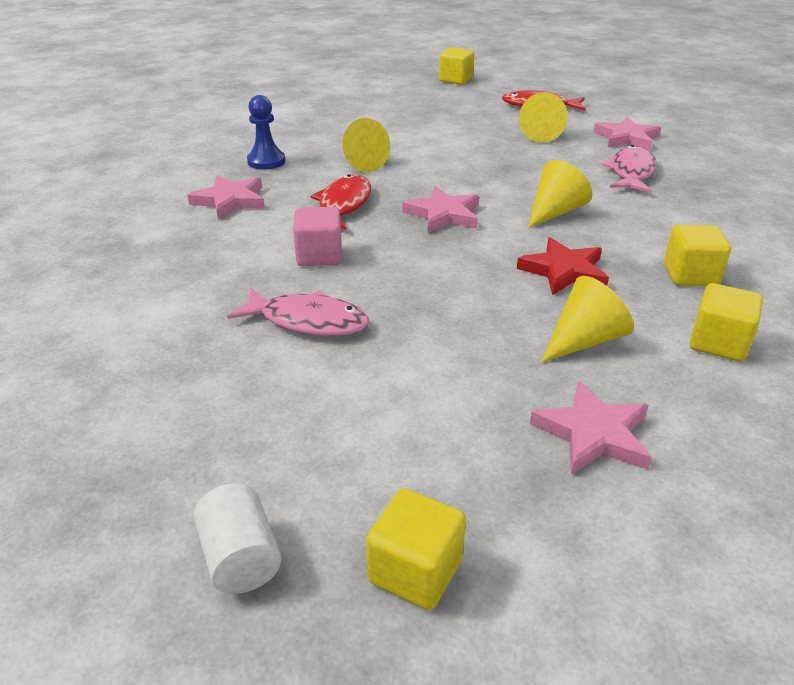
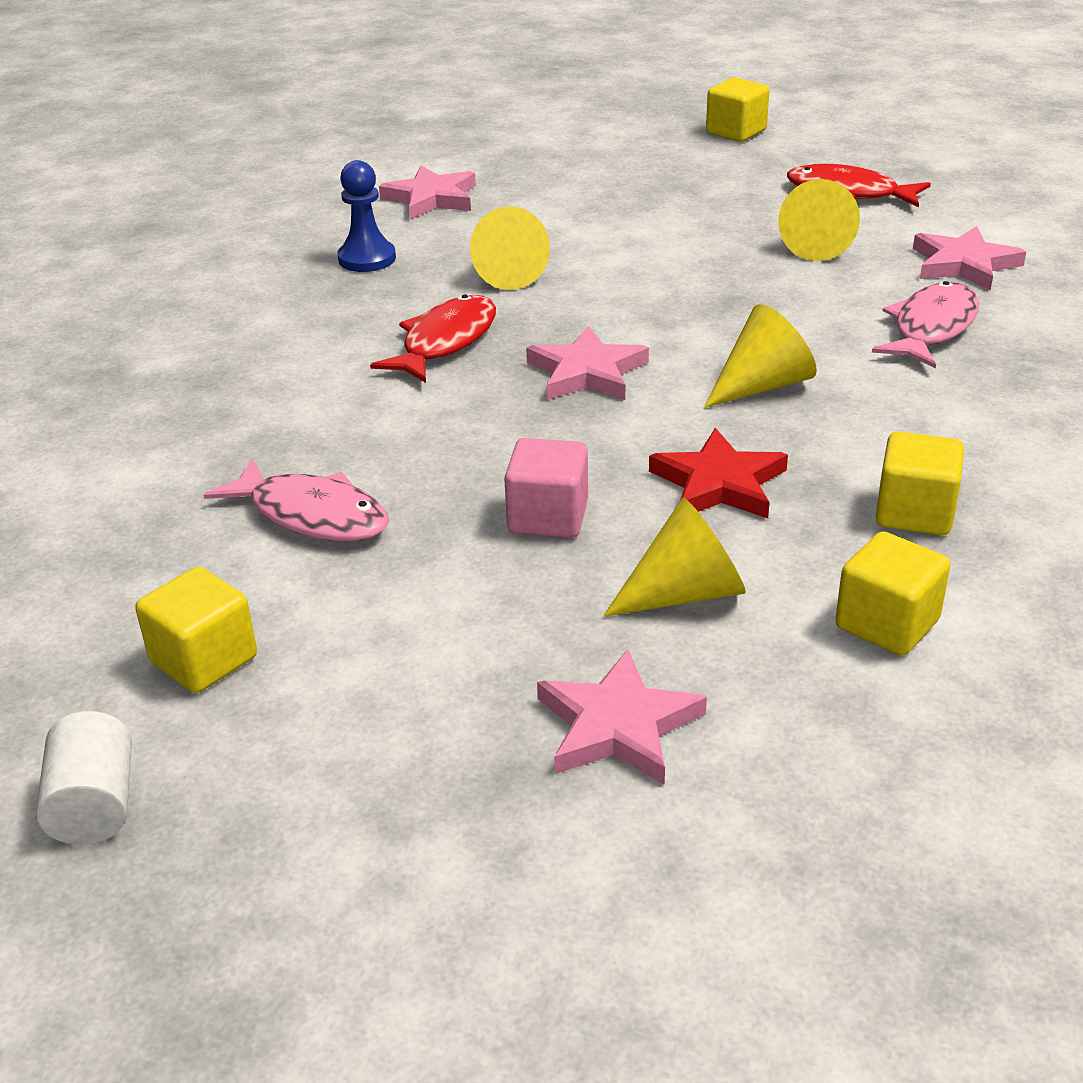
camera: 15 degrees right, 0 degrees up
pink star [187,176,265,220] -> pink star moved to [379,165,476,220]
pink cube [293,207,342,266] -> pink cube moved to [504,438,588,538]
yellow cube [366,488,466,610] -> yellow cube moved to [135,567,257,693]

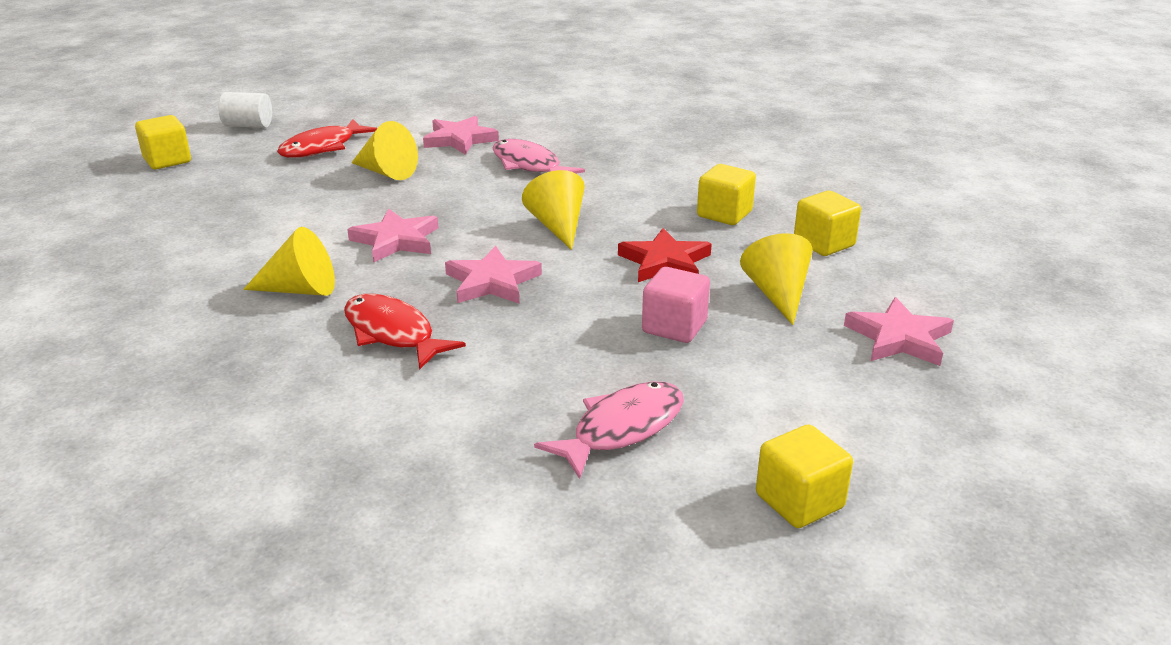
camera: 75 degrees left, 5 degrees down
white cylinder [36,711,132,845] -> white cylinder moved to [218,92,272,128]
blue pawn [337,160,396,272] -> none
pink star [379,165,476,220] -> pink star moved to [347,209,439,262]

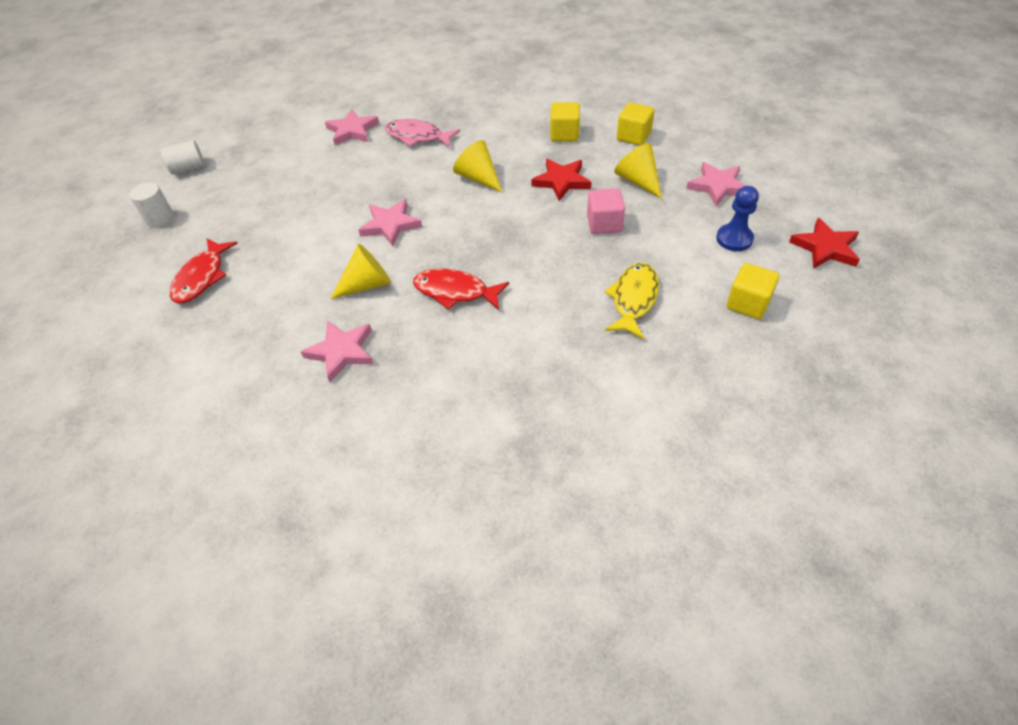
camera: 25 degrees left, 20 degrees up
yellow cube [135,115,191,169] -> white cylinder [129,182,174,228]
red fish [277,119,377,158] -> red fish moved to [170,238,238,303]
yellow cone [351,121,418,180] -> none
pink star [445,246,542,304] -> pink star moved to [301,320,373,382]
pink fish [534,382,684,479] -> yellow fish [604,263,659,339]
none -> blue pawn [716,186,759,251]
none -> red star [789,218,860,269]

